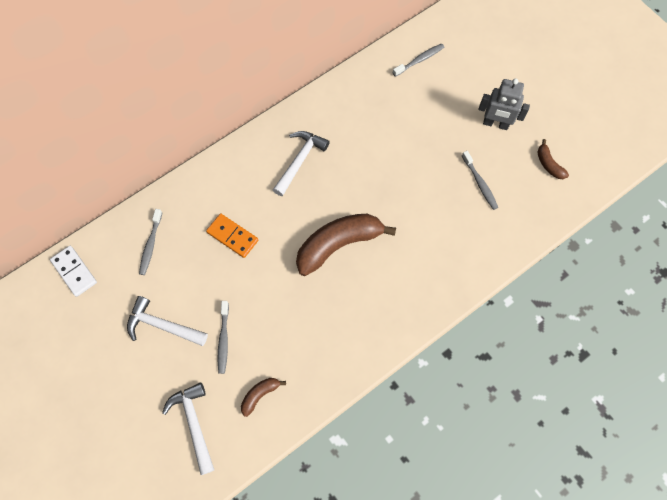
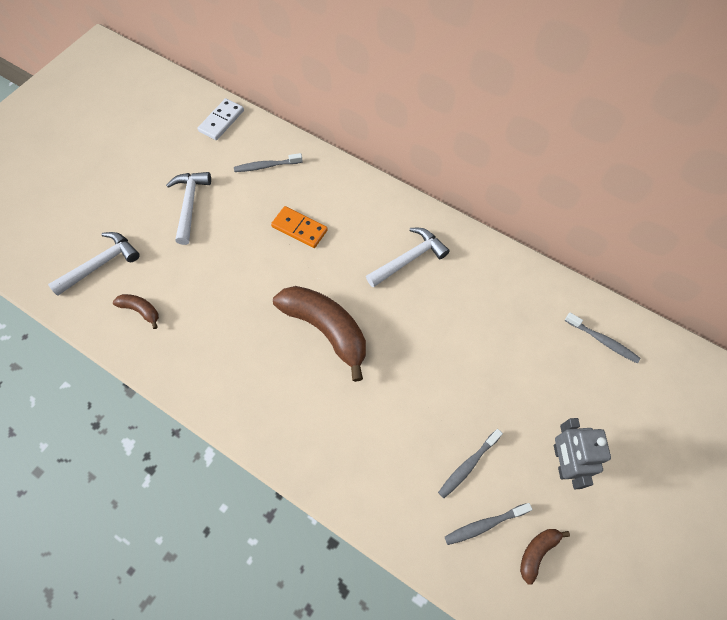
camera: 70 degrees right, 5 degrees down
orange domino [206,213,258,258] -> orange domino turned 75 degrees counterclockwise [271,206,328,248]
grey toothbrush [218,301,229,374] -> grey toothbrush moved to [445,503,533,545]
white hammer [273,131,330,196] -> white hammer turned 45 degrees counterclockwise [366,228,450,288]

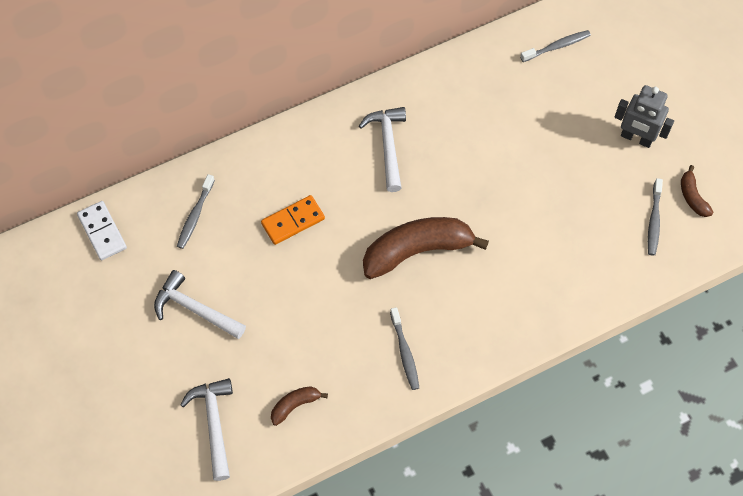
camera: 60 degrees left, 0 degrees up
grey toothbrush [438,429,503,498] -> grey toothbrush moved to [390,307,419,390]

